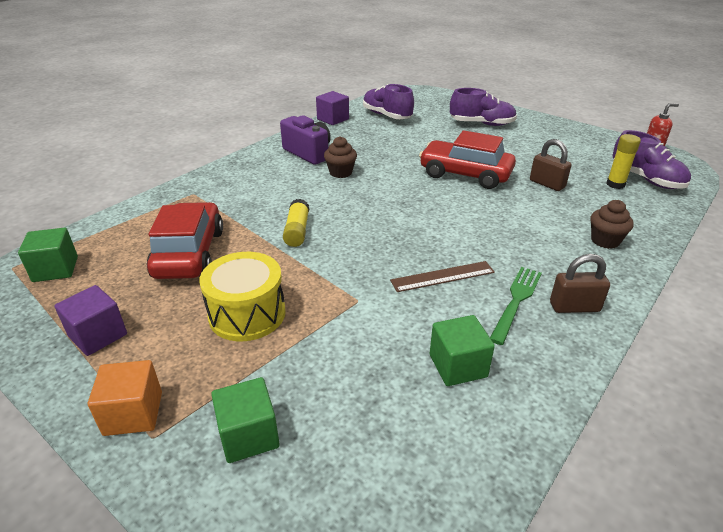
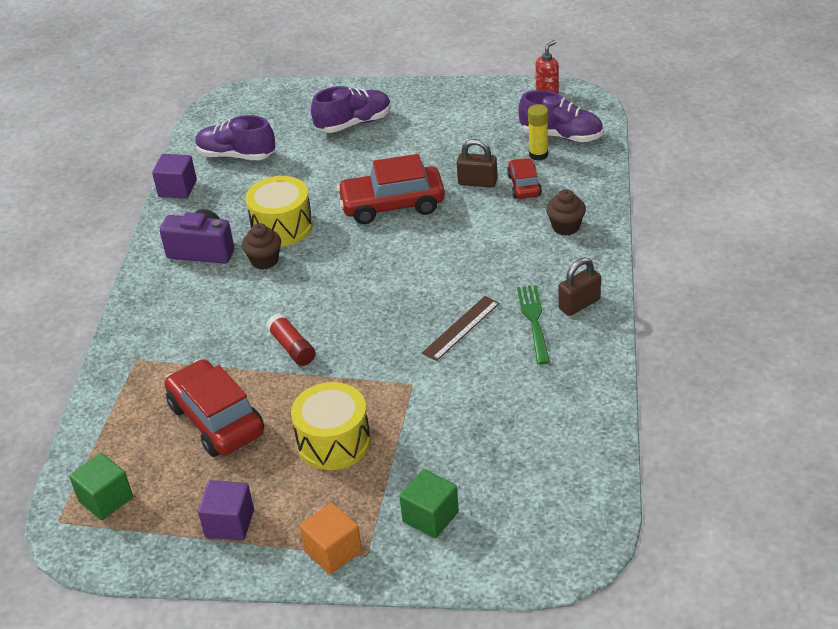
camera: 30 degrees left, 5 degrees up
yellow glue stick [283,199,310,247] -> red glue stick [266,313,316,366]
green cube [430,315,495,386] -> none
none -> yellow drum [245,176,313,247]
none -> red car [507,158,542,199]

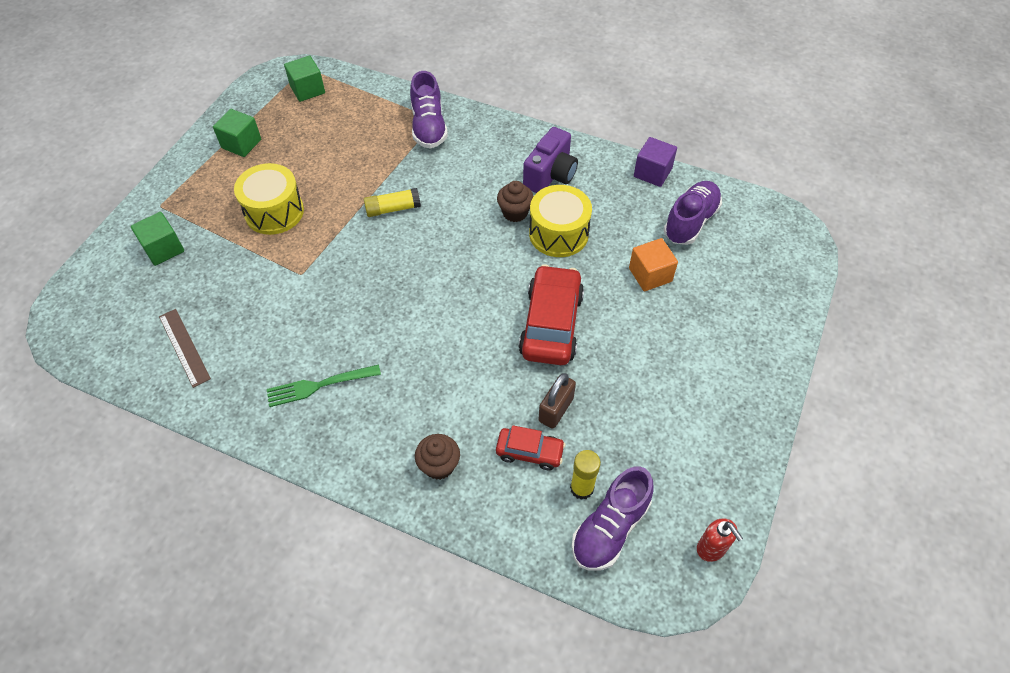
camera: 105 degrees right, 15 degrees up
red car [164,359,264,457] -> none
purple cube [198,480,254,541] -> green cube [213,109,261,157]
red glue stick [266,313,316,366] -> yellow glue stick [364,188,421,217]
orange cube [299,503,362,574] -> orange cube moved to [629,238,678,291]
purple shoe [311,86,391,133] -> purple shoe moved to [410,71,448,149]
brown ruler [422,296,499,361] -> brown ruler moved to [159,309,211,388]
green fork [517,285,550,365] -> green fork turned 150 degrees clockwise [267,364,381,407]
brown padlock [558,257,601,316] -> none

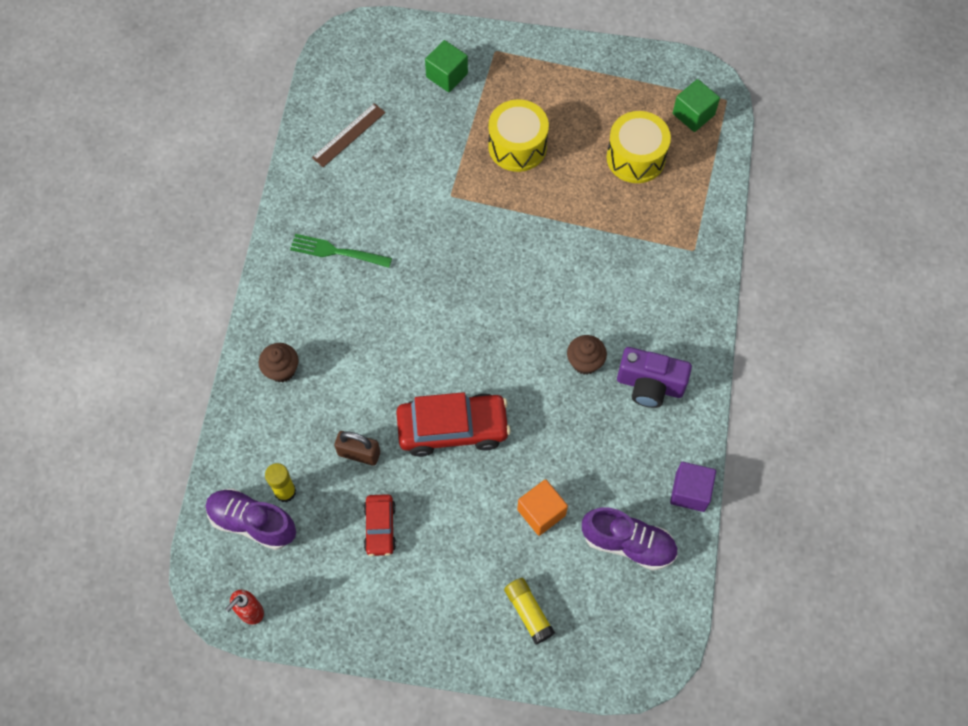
camera: 75 degrees right, 10 degrees up
green cube [213,109,261,157] -> none
green fork [267,364,381,407] -> green fork turned 45 degrees counterclockwise [290,234,392,268]
yellow glue stick [364,188,421,217] -> yellow glue stick moved to [504,578,555,644]
purple shoe [410,71,448,149] -> none
red car [496,425,565,471] -> red car moved to [364,494,396,556]
yellow drum [529,185,592,257] -> yellow drum moved to [607,111,671,183]

